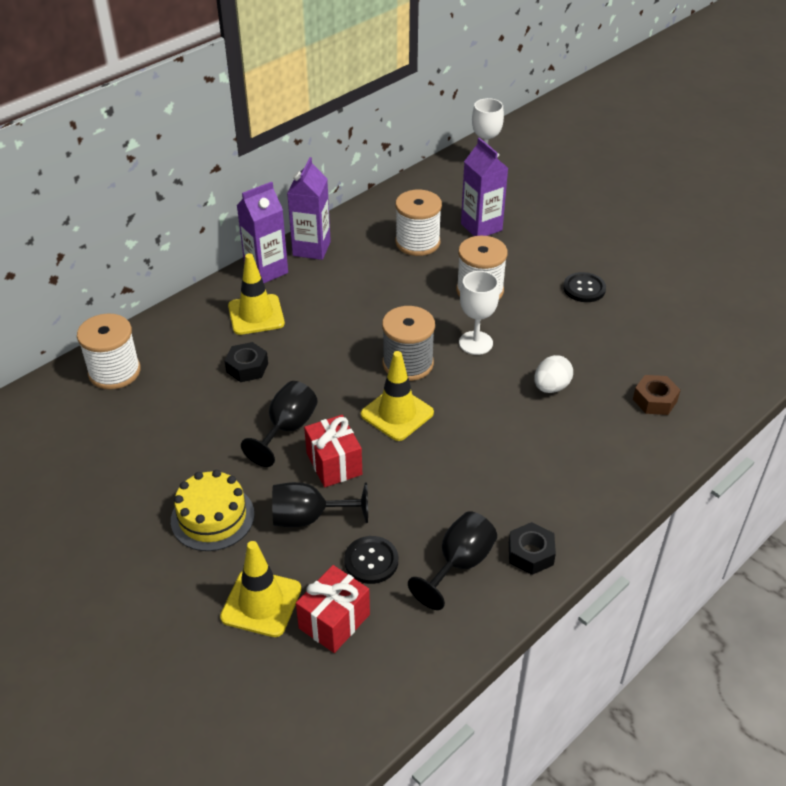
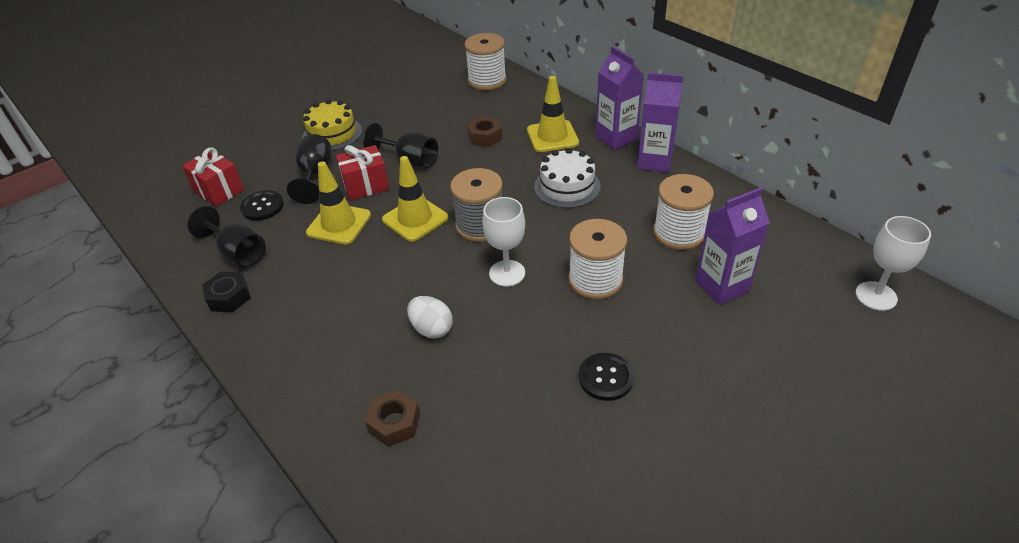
camera: 95 degrees right, 0 degrees up
yellow traffic cone [220,541,301,637] -> yellow traffic cone moved to [306,161,371,245]
black nut [224,342,268,382] -> brown nut [467,116,502,147]
none -> white cake [534,148,601,208]

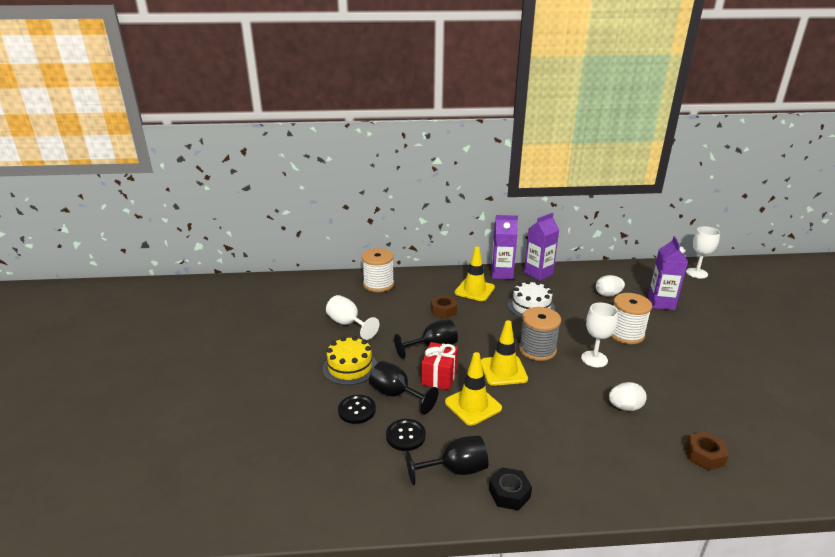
camera: 55 degrees left, 15 degrees down
red gift [182,147,244,207] -> none
black button [579,353,634,401] -> black button moved to [338,395,376,424]
white spool [653,174,714,250] -> white egg [596,275,625,297]
none -> white goblet [326,295,379,340]

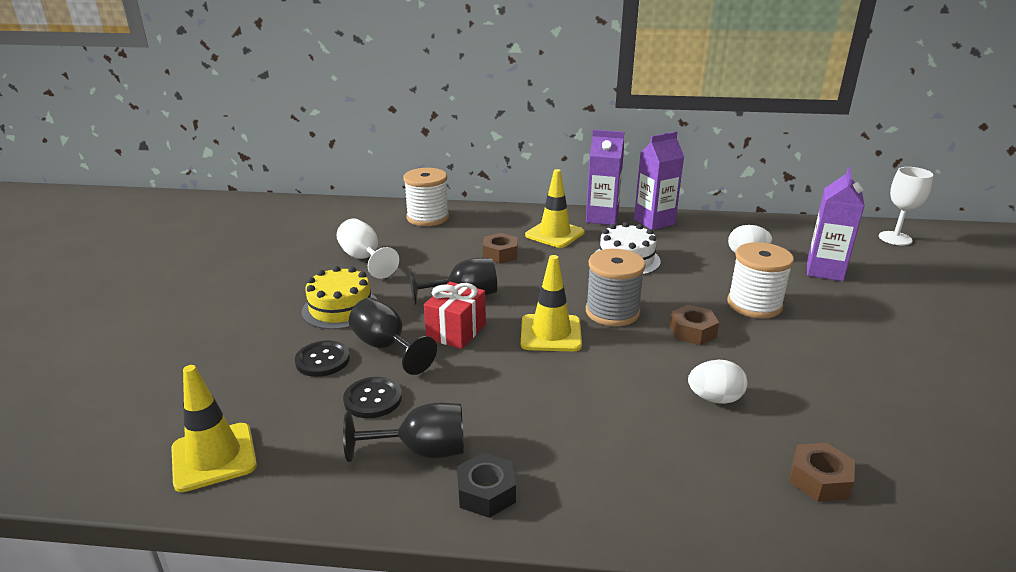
camera: 10 degrees right, 0 degrees up
yellow traffic cone [445,352,502,426] -> yellow traffic cone moved to [171,365,257,492]
white goblet [581,303,618,367] -> brown nut [670,305,719,345]

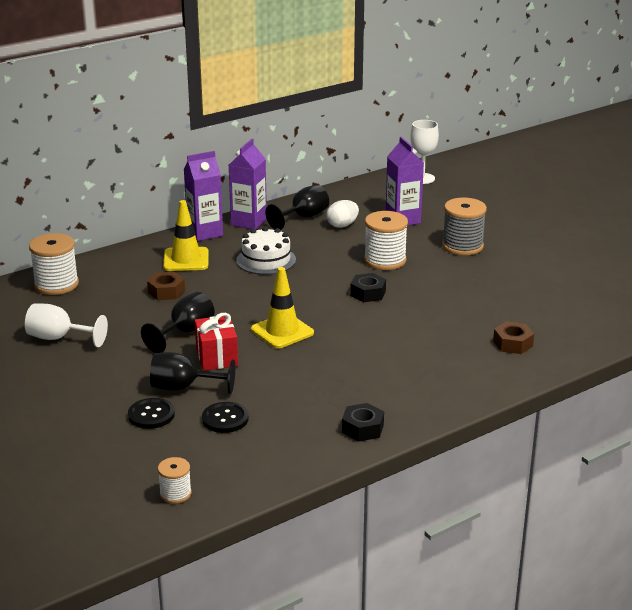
camera: 40 degrees left, 0 degrees up
yellow traffic cone [171,365,257,492] -> white spool [158,457,192,504]
yellow cake [302,266,378,329] -> none
black goblet [343,403,464,462] -> black goblet moved to [265,185,329,230]
grey spool [586,249,646,326] -> grey spool moved to [442,198,487,255]
brown nut [670,305,719,345] -> black nut [350,273,386,302]
white egg [688,360,748,404] -> none

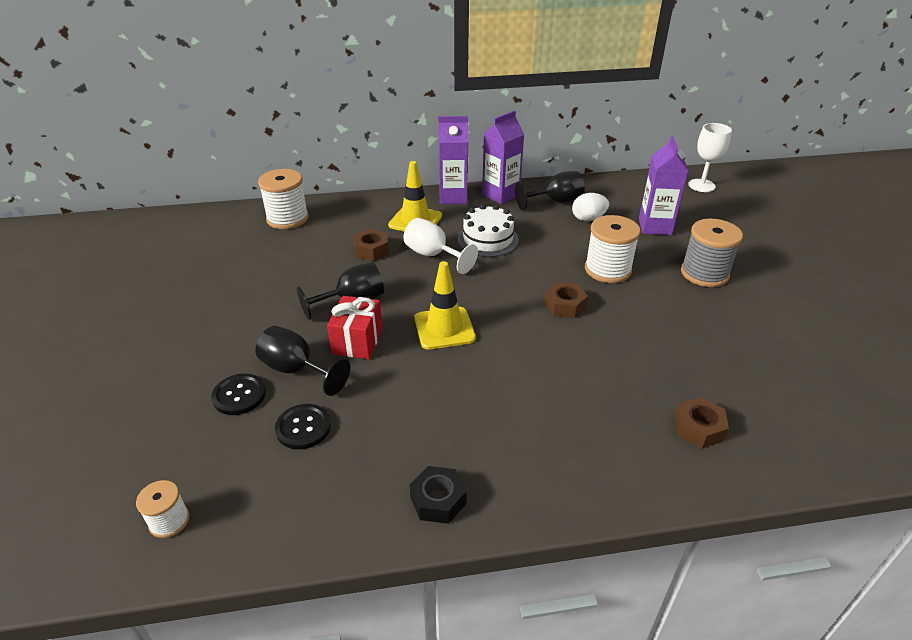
camera: 25 degrees right, 10 degrees up
white goblet [25,303,108,347] -> white goblet moved to [404,218,478,274]
black nut [350,273,386,302] -> brown nut [544,282,588,318]

